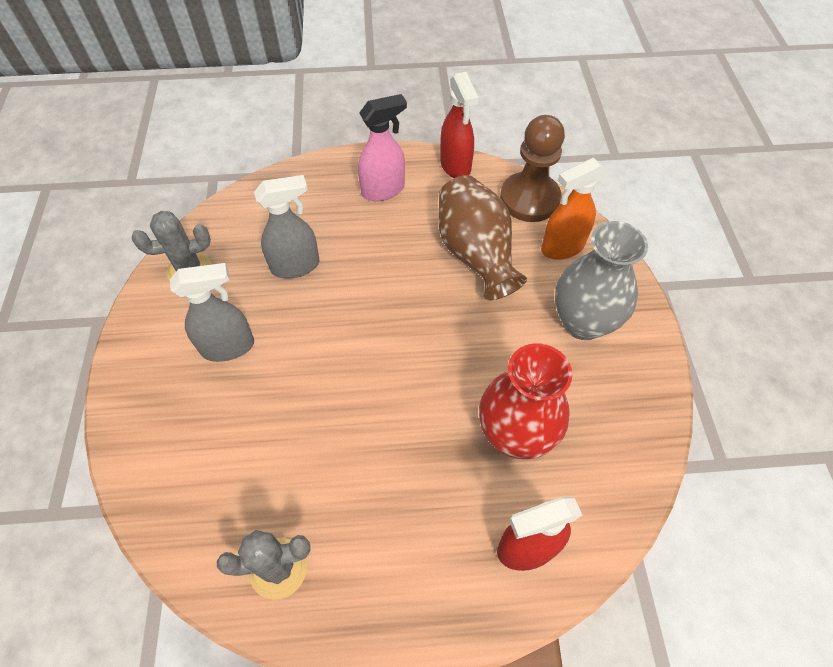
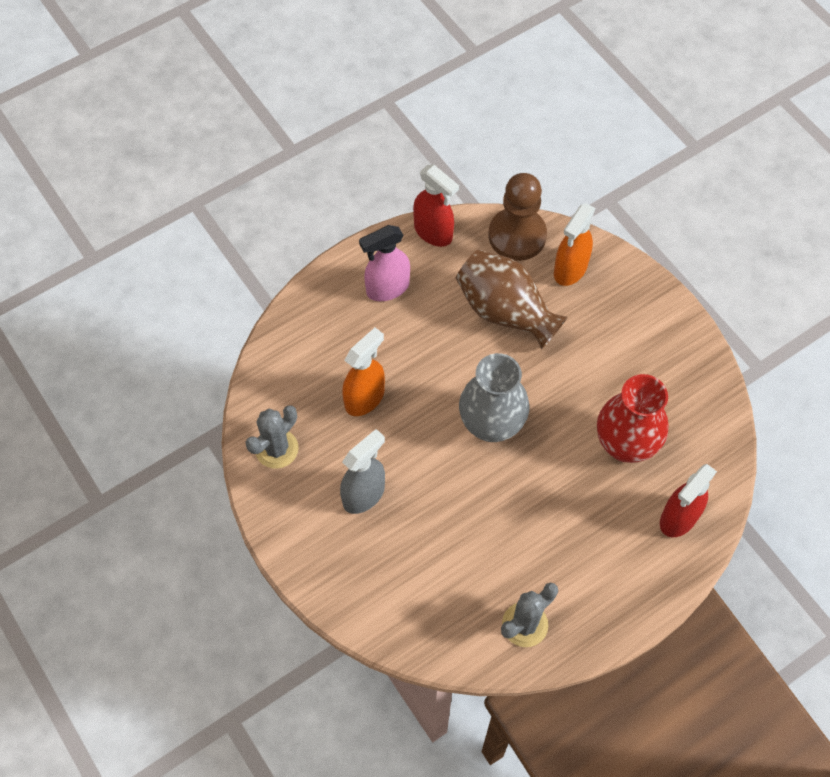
camera: 30 degrees left, 5 degrees up
grey spray bottle [254,175,319,279] -> orange spray bottle [342,327,385,416]
pink spray bottle [358,94,407,201] -> pink spray bottle turned 150 degrees counterclockwise [359,225,410,301]
grey vase [555,221,648,340] -> grey vase moved to [459,353,529,442]

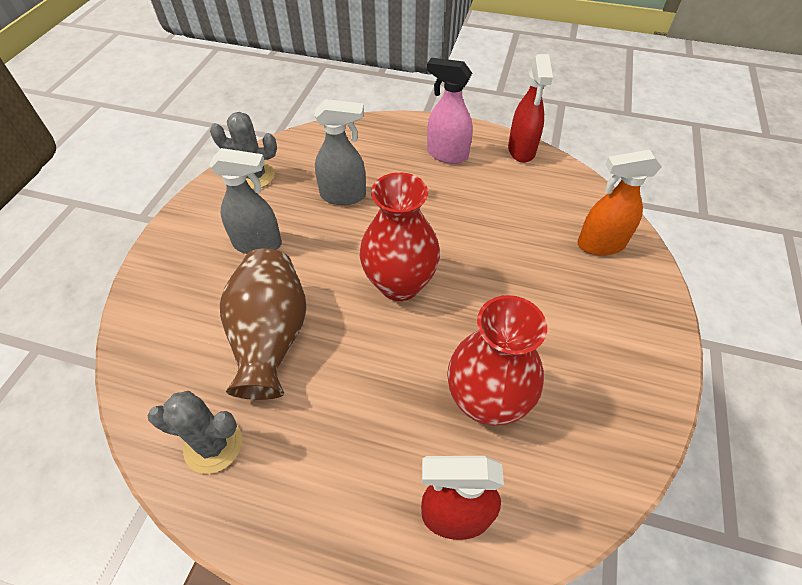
camera: 50 degrees right, 10 degrees down
orange spray bottle [342,327,385,416] -> grey spray bottle [315,99,366,205]
brown vase [456,249,568,350] -> brown vase moved to [220,249,307,400]
grey vase [459,353,529,442] -> red vase [360,172,440,301]
brown pawn [489,173,547,261] -> none

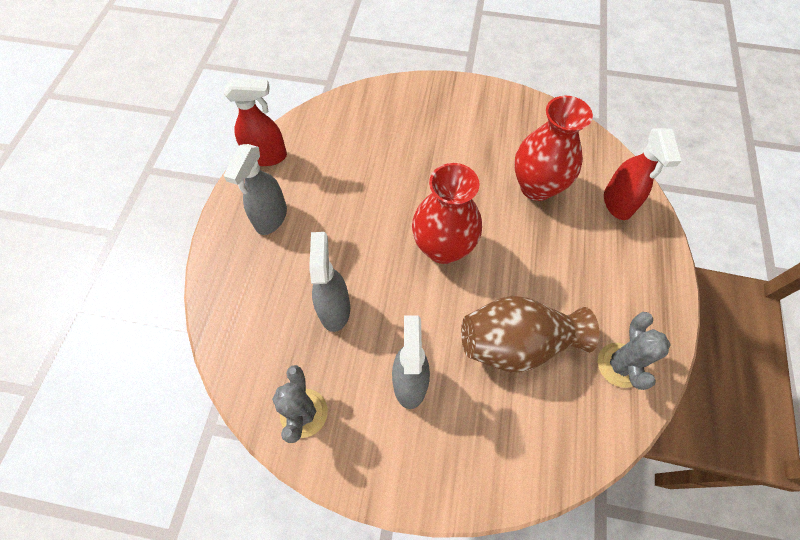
camera: 95 degrees left, 10 degrees up
pink spray bottle [427,58,473,164] -> grey spray bottle [224,144,287,235]
orange spray bottle [577,150,662,256] -> none

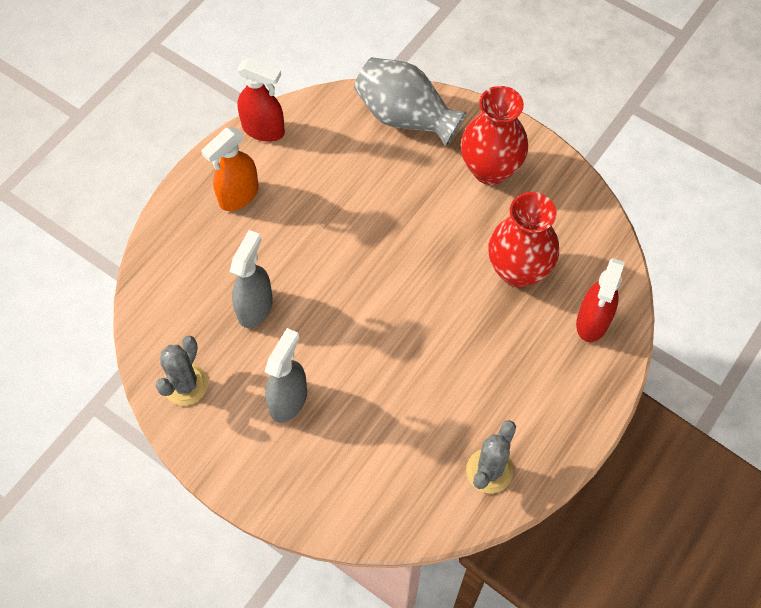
camera: 25 degrees right, 0 degrees up
grey spray bottle [224,144,287,235] -> orange spray bottle [201,127,259,211]
red vase [412,163,482,264] -> red vase moved to [461,86,528,185]
brown vase [461,296,599,372] -> none
none -> grey vase [354,57,467,147]

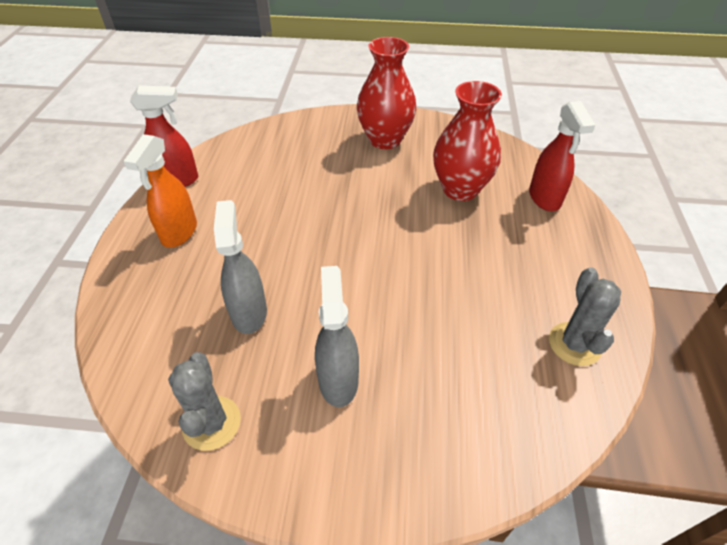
camera: 30 degrees left, 15 degrees down
grey vase [354,57,467,147] -> none

